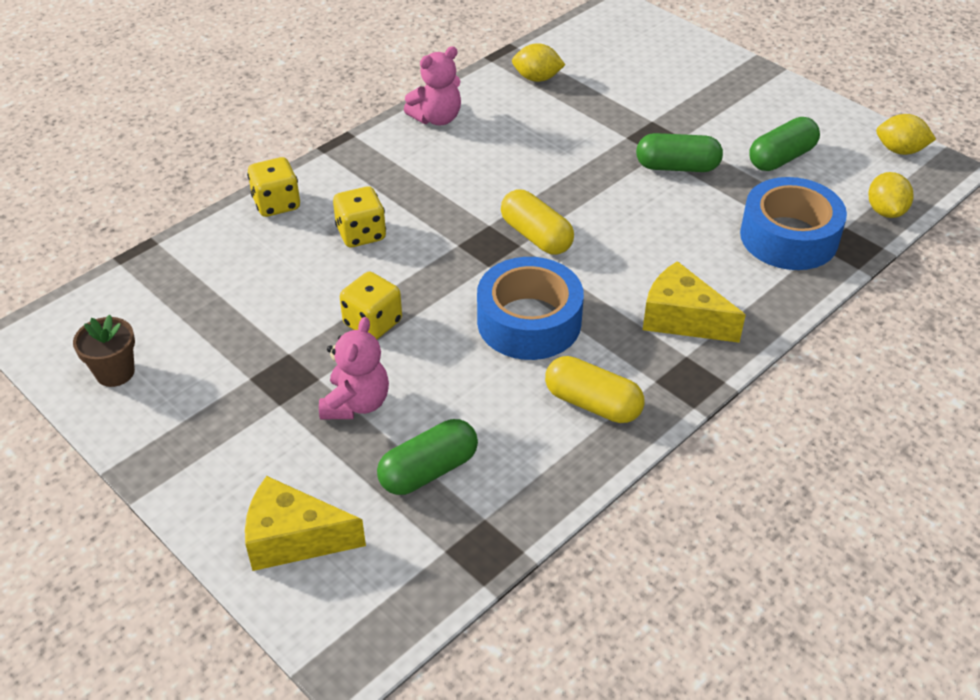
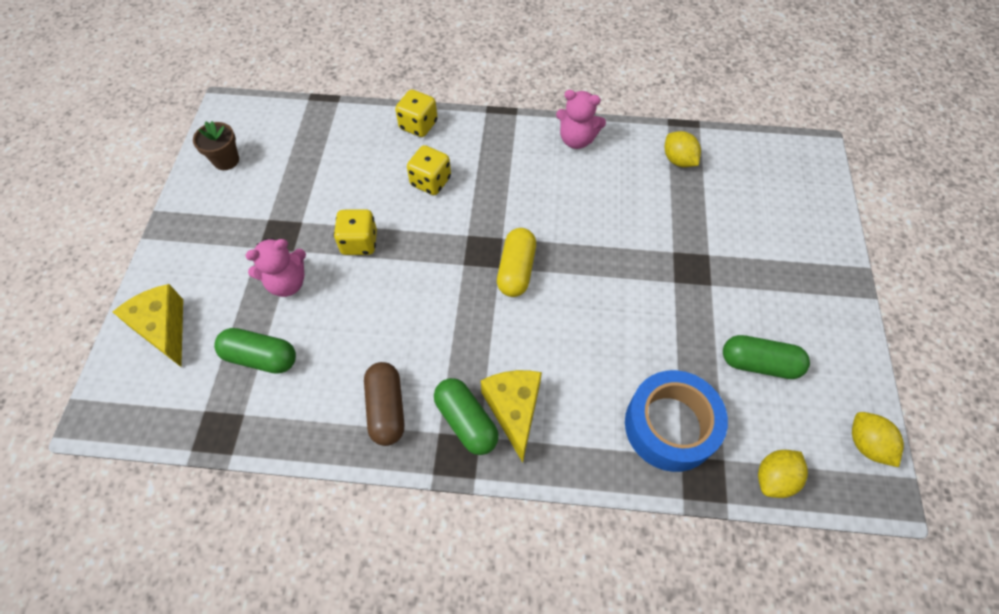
camera: 50 degrees right, 15 degrees up
blue tape [477,257,584,360] -> none
yellow capsule [545,356,645,423] -> brown capsule [364,362,404,446]
green capsule [636,133,723,172] -> green capsule moved to [434,378,499,455]

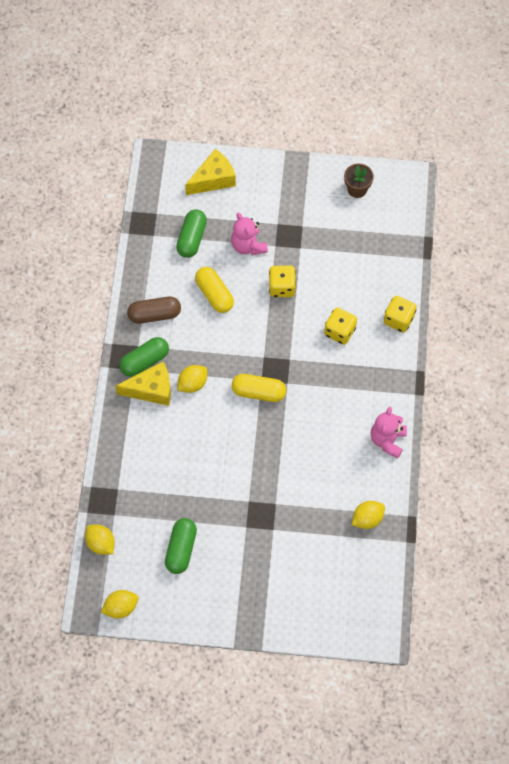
camera: 90 degrees right, 5 degrees up
blue tape [625,370,728,472] -> none
none -> yellow lemon [177,365,208,393]
none -> yellow capsule [195,267,234,313]

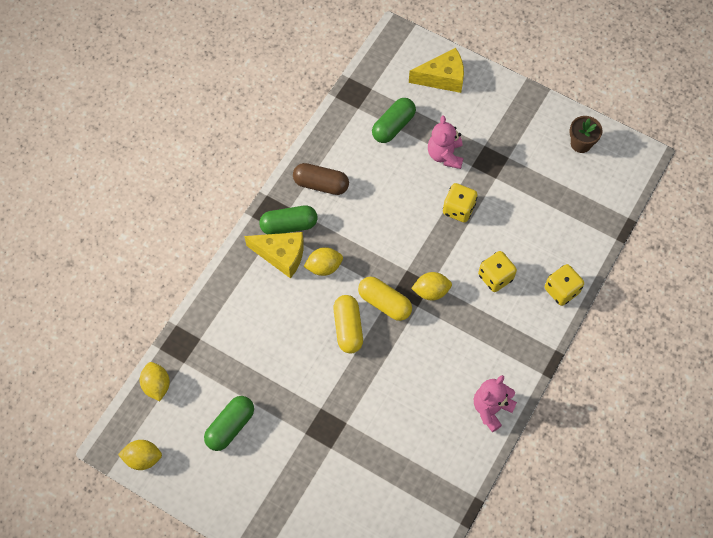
camera: 25 degrees right, 0 degrees up
yellow capsule [195,267,234,313] -> yellow capsule moved to [333,295,363,353]
yellow lemon [352,501,385,529] -> yellow lemon moved to [411,272,452,300]

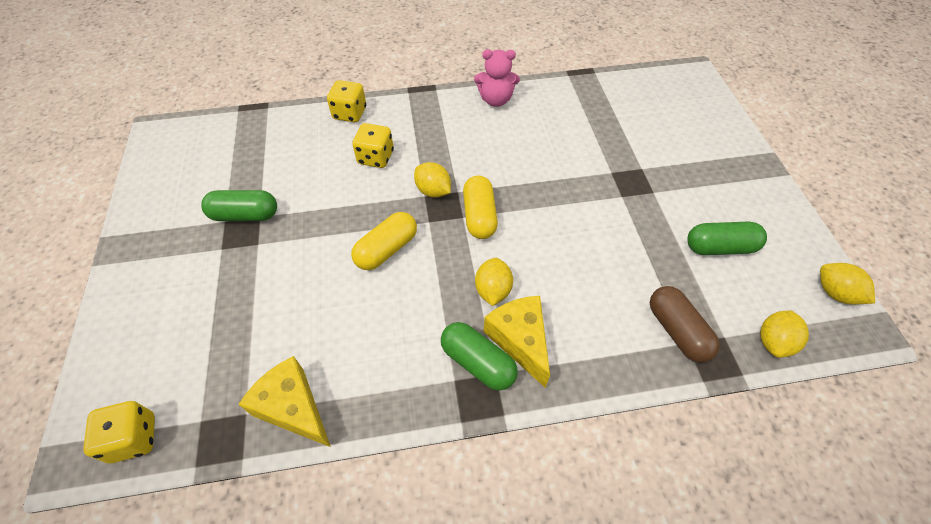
camera: 130 degrees left, 10 degrees down
brown capsule [293,163,349,195] -> brown capsule moved to [650,286,720,363]
yellow lemon [304,247,343,276] -> yellow lemon turned 60 degrees clockwise [475,258,513,306]
yellow capsule [333,295,363,353] -> yellow capsule moved to [351,212,417,270]
green capsule [372,98,416,143] -> green capsule moved to [201,190,277,221]
yellow cheese [409,48,464,93] -> yellow cheese moved to [238,356,331,447]
pink teddy bear [428,115,463,169] -> none
yellow dice [443,183,478,222] -> yellow dice moved to [83,401,155,463]
brown flower pot [570,116,602,153] -> none

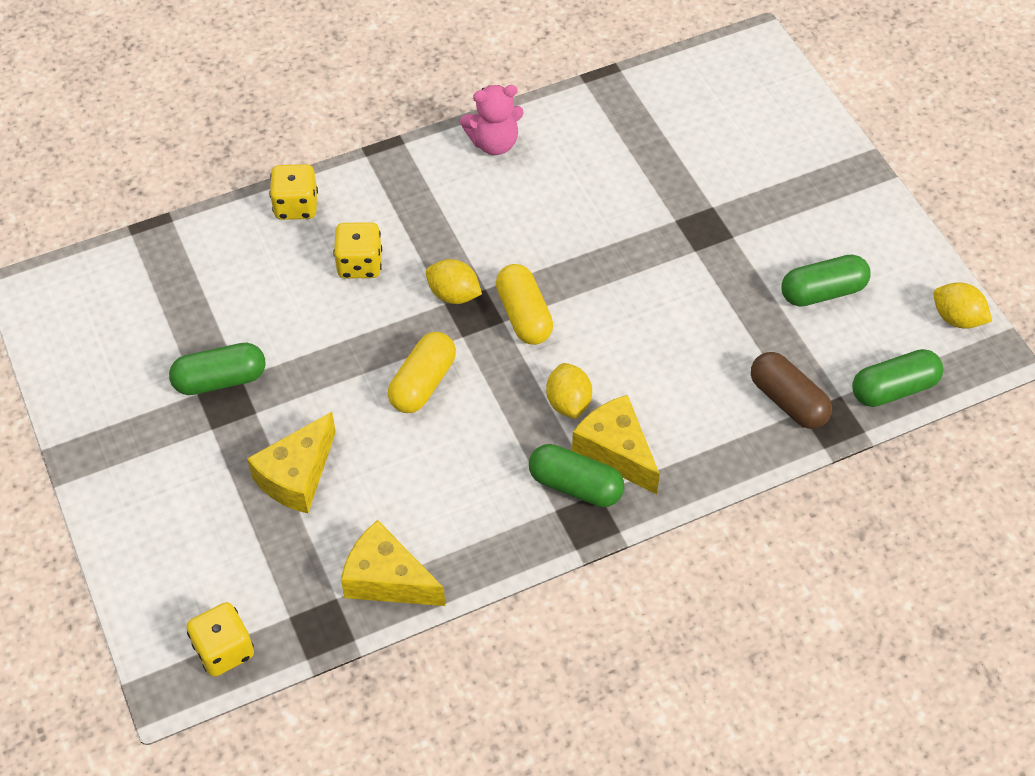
camera: 15 degrees left, 0 degrees up
yellow lemon [760,310,809,358] -> green capsule [852,349,943,407]
none -> yellow cheese [247,412,336,513]

